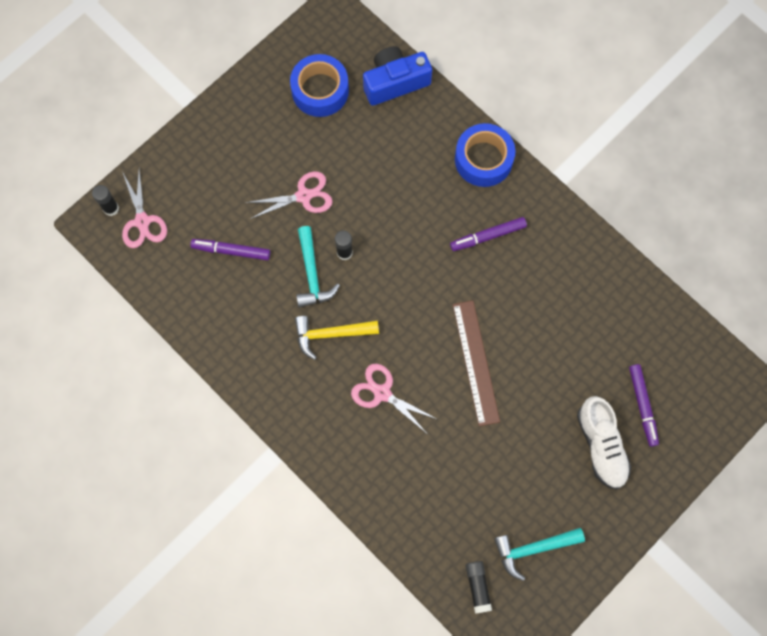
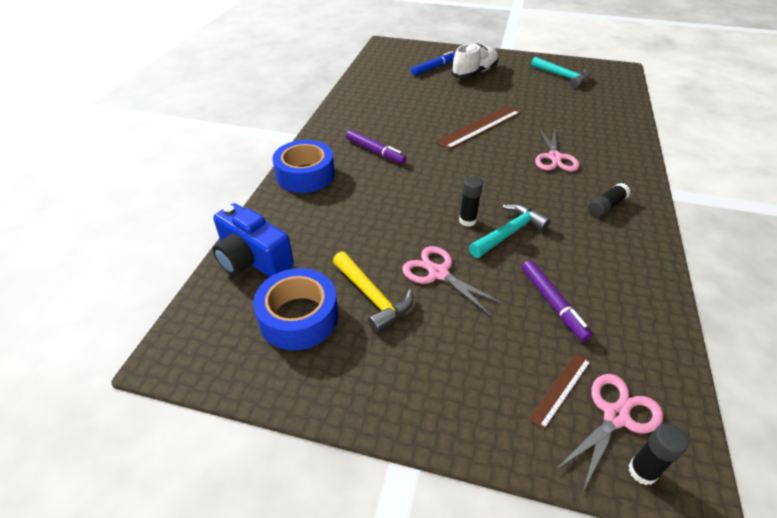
camera: 120 degrees left, 30 degrees down
yellow hammer [295,316,379,360] -> yellow hammer moved to [333,251,413,333]
black glue stick [466,561,492,614] -> black glue stick moved to [588,183,630,217]
purple marker [629,364,659,447] -> blue marker [411,51,455,75]
none -> brown ruler [528,353,591,430]

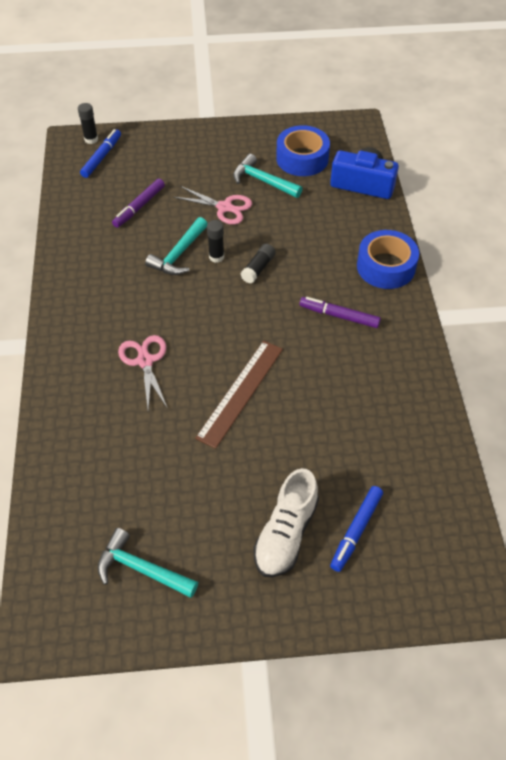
camera: 160 degrees right, 10 degrees up
yellow hammer [333,251,413,333] -> turquoise hammer [233,154,303,198]
purple marker [522,260,592,342] -> purple marker turned 105 degrees counterclockwise [112,179,165,228]
brown ruler [528,353,591,430] -> none
pink scissors [557,374,663,493] -> blue marker [80,129,121,178]
black glue stick [588,183,630,217] -> black glue stick moved to [241,244,276,284]

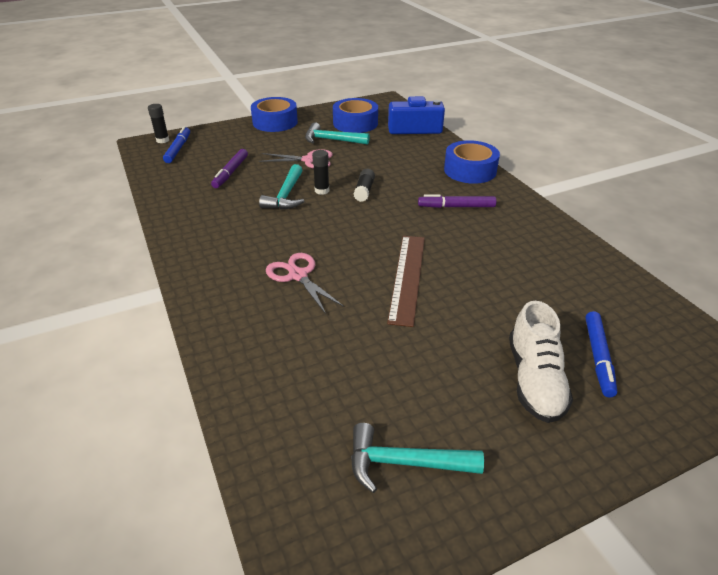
camera: 20 degrees left, 15 degrees down
none -> blue tape [251,97,298,132]

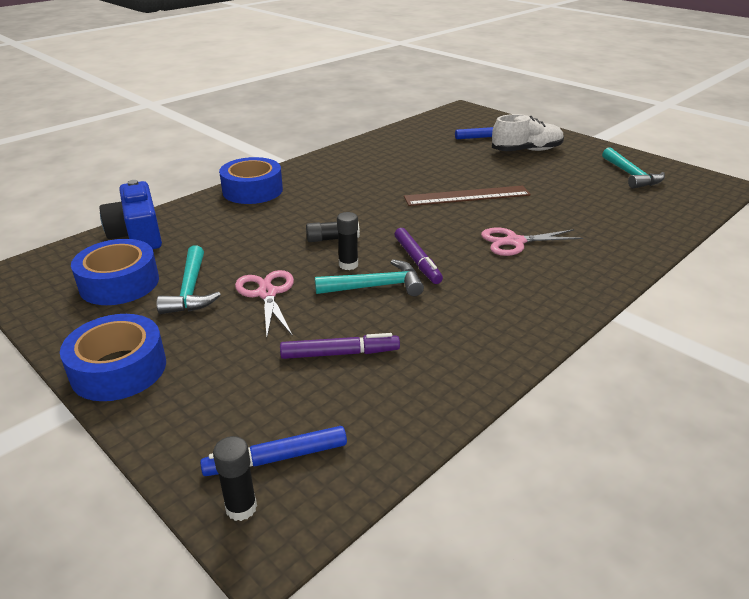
camera: 110 degrees left, 5 degrees down
pink scissors [266,253,344,314] -> pink scissors turned 45 degrees clockwise [481,227,583,256]
purple marker [418,194,496,208] -> purple marker moved to [394,228,443,284]

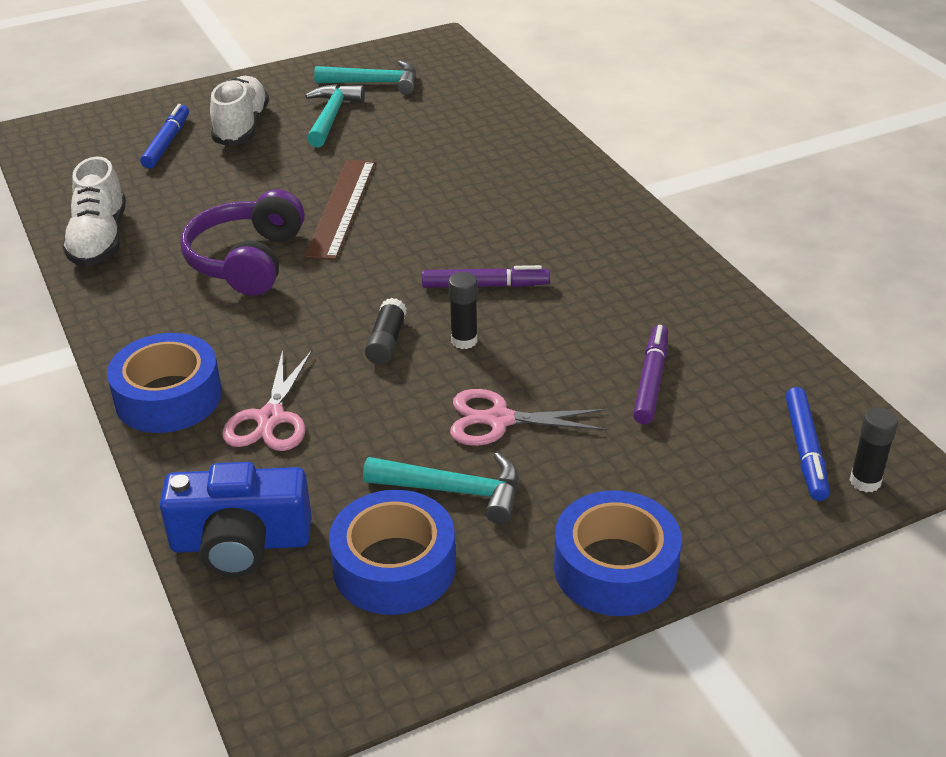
camera: 70 degrees left, 5 degrees up
turquoise hammer [315,259,424,296] -> turquoise hammer moved to [305,84,365,147]
pink scissors [481,227,583,256] -> pink scissors moved to [222,350,312,451]
none -> white shoe [62,157,126,267]
none -> purple headphones [180,189,305,296]

